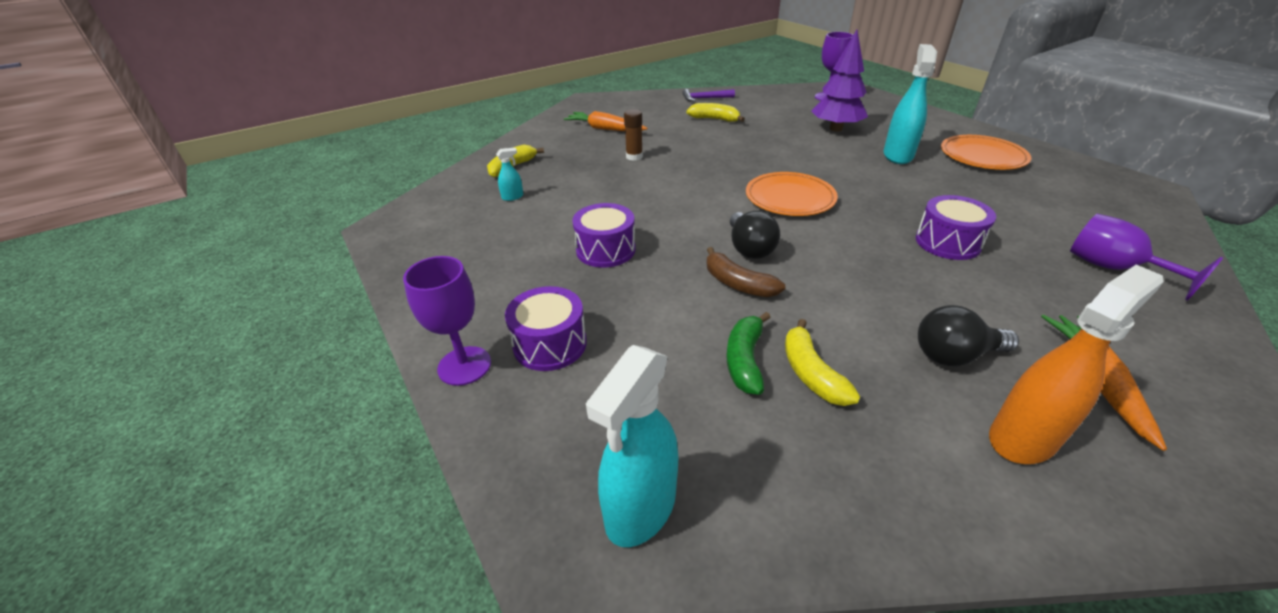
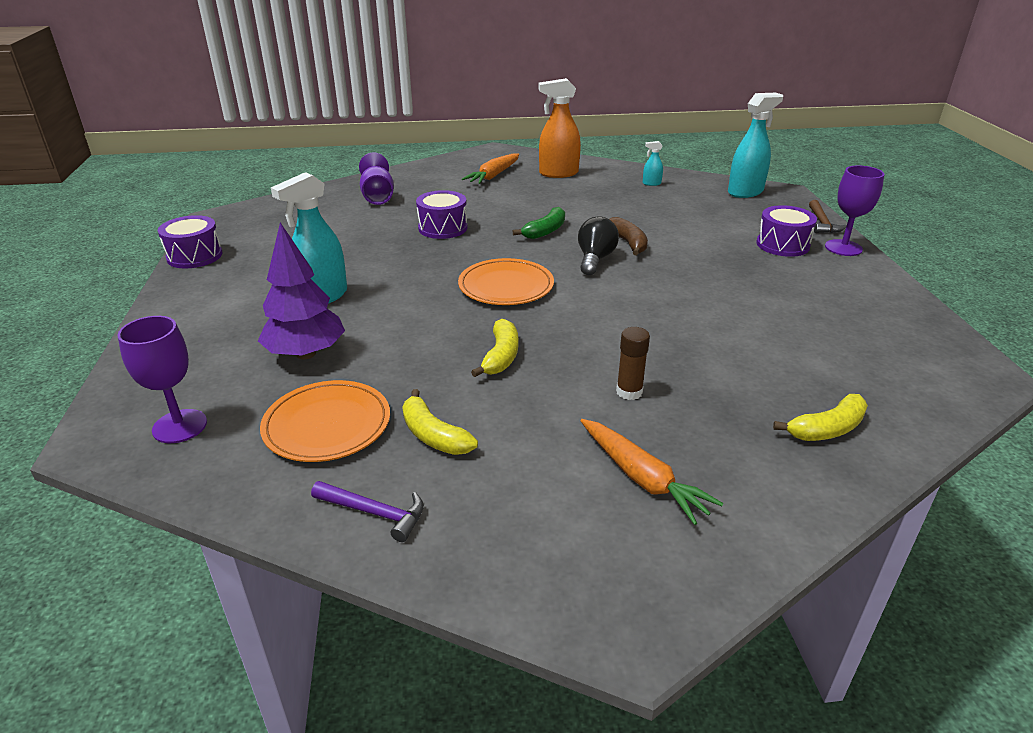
camera: 155 degrees left, 5 degrees down
turquoise spray bottle [496,148,523,201] -> turquoise spray bottle moved to [643,141,663,186]
purple drum [572,203,636,268] -> purple drum moved to [158,215,222,268]
green banana [727,312,771,395] -> green banana moved to [512,207,565,239]
yellow banana [785,319,860,406] -> yellow banana moved to [471,319,518,377]
black light bulb [918,305,1019,366] -> none
orange plate [941,135,1031,170] -> orange plate moved to [260,380,390,462]
none -> brown hammer [809,200,847,233]

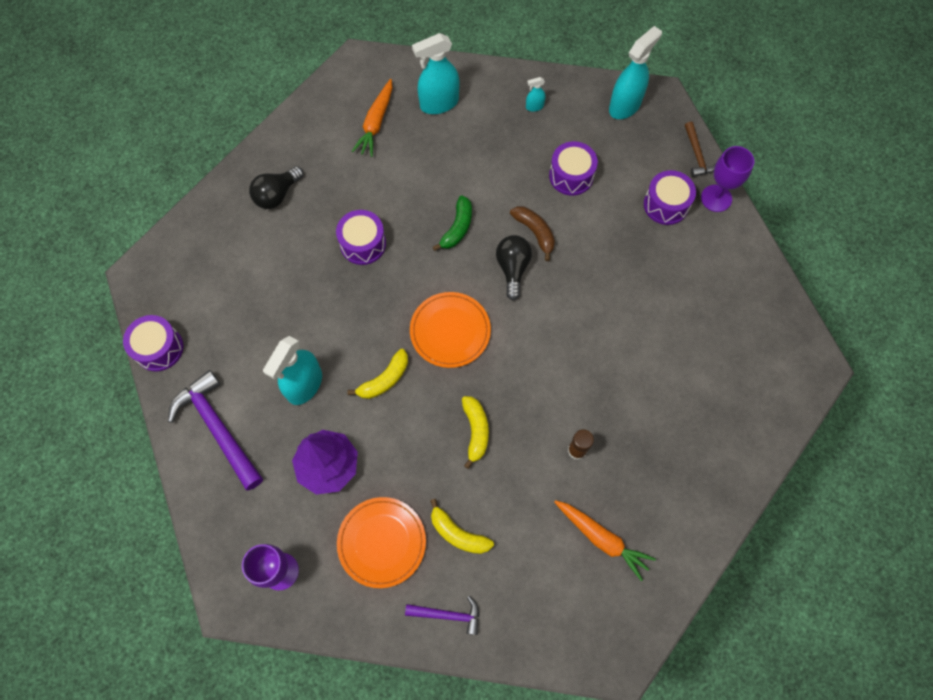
camera: 15 degrees left, 35 degrees up
purple goblet [359,152,394,205] -> black light bulb [249,166,304,209]
orange spray bottle [539,78,581,178] -> turquoise spray bottle [412,33,459,114]
yellow banana [773,394,868,441] -> yellow banana moved to [347,349,408,399]
none -> purple hammer [168,370,263,491]
none -> purple drum [549,141,598,196]

